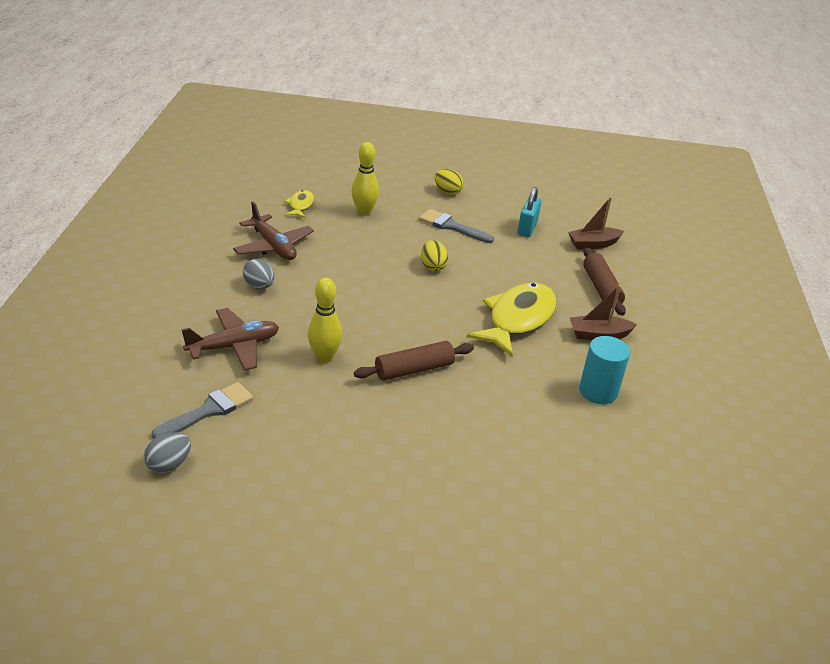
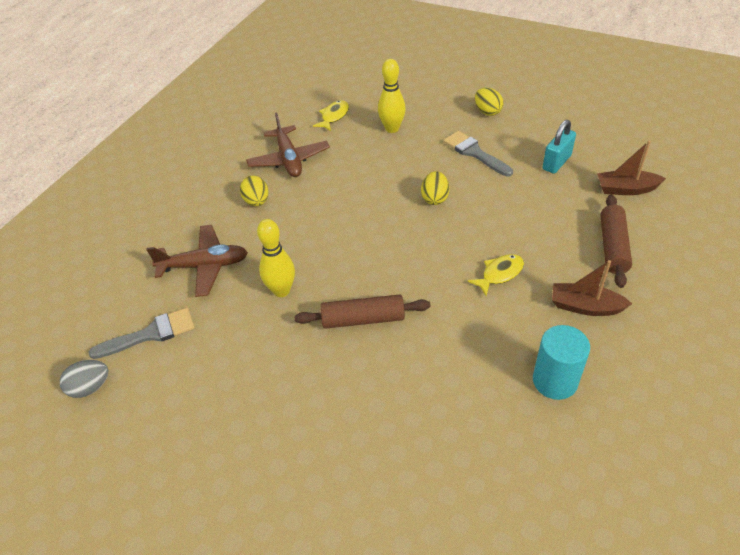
camera: 25 degrees right, 10 degrees up
grey egg [243,259,274,289] -> yellow egg [240,176,269,206]
yellow fish [467,283,557,357] -> yellow fish [467,254,524,296], size x0.48

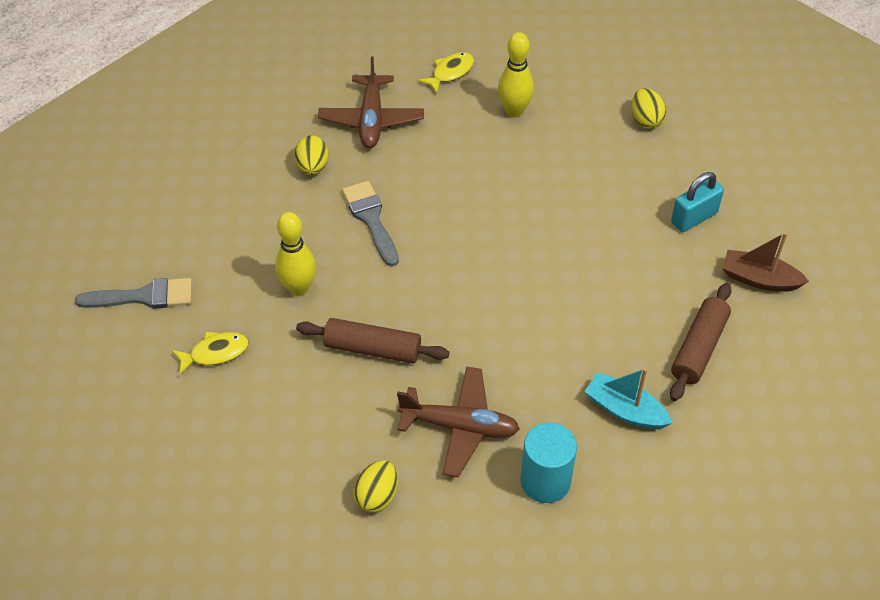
camera: 15 degrees right, 5 degrees up
grey egg [60,360,108,398] -> none
brown plane [146,225,248,297] -> brown plane moved to [397,366,520,477]
yellow egg [421,171,449,205] -> yellow egg moved to [353,460,398,512]
grey brush [443,131,513,177] -> grey brush moved to [342,181,399,267]
yellow fish [467,254,524,296] -> yellow fish moved to [171,332,249,376]
brown boat [552,260,632,316] -> turquoise boat [584,368,672,429]

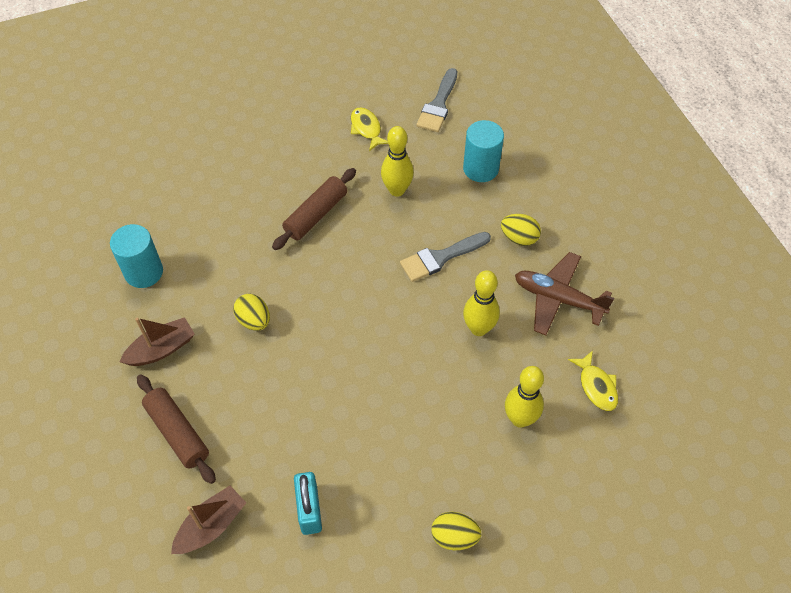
camera: 115 degrees right, 5 degrees up
yellow fish [171,332,249,376] -> yellow fish turned 150 degrees clockwise [351,107,388,151]
grey brush [342,181,399,267] -> grey brush turned 150 degrees clockwise [400,232,491,282]
yellow egg [353,460,398,512] -> yellow egg moved to [233,294,270,331]
brown plane [397,366,520,477] -> none
turquoise boat [584,368,672,429] -> brown boat [120,317,195,366]
none -> turquoise cylinder [463,120,504,182]
none -> yellow bowling pin [463,270,500,336]

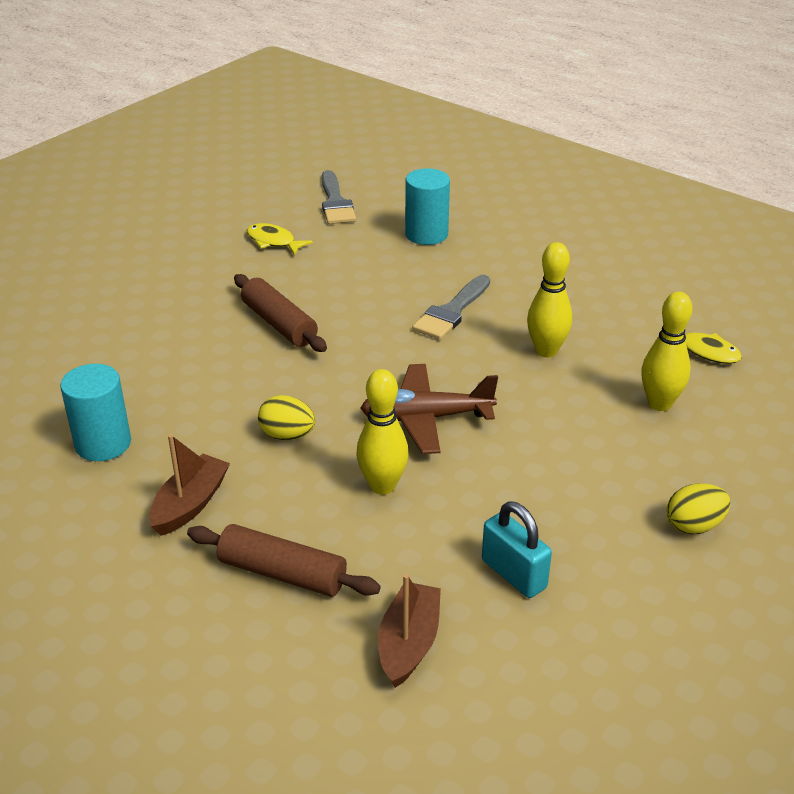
camera: 30 degrees left, 20 degrees down
brown rolling pin [272,168,356,250] -> brown rolling pin turned 45 degrees counterclockwise [234,274,327,352]
yellow bowling pin [381,126,414,196] -> yellow bowling pin moved to [356,369,409,495]
yellow egg [501,214,541,246] -> none
brown plane [515,252,614,335] -> brown plane moved to [360,364,498,454]

